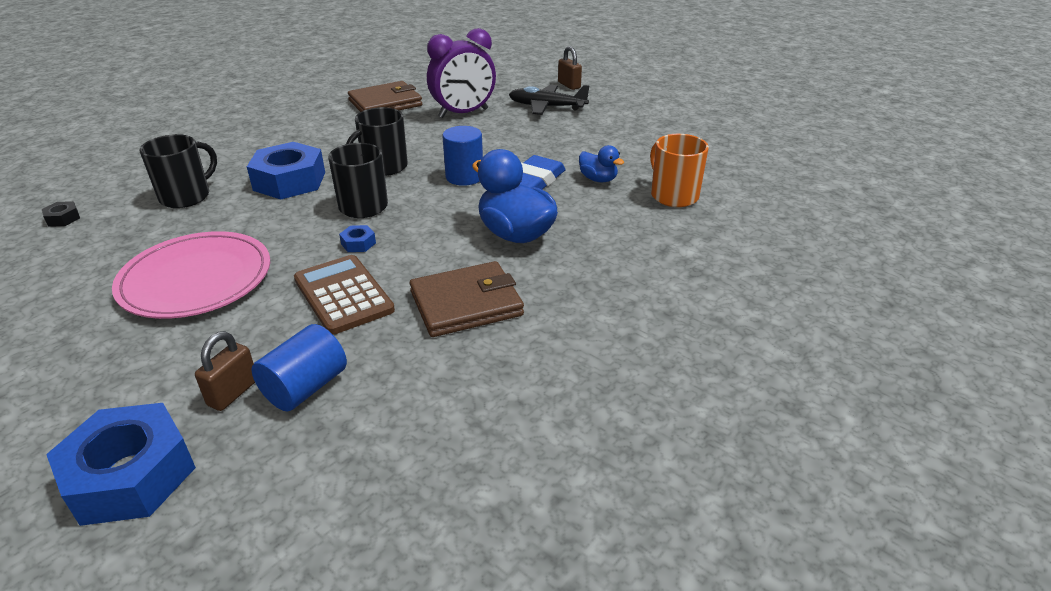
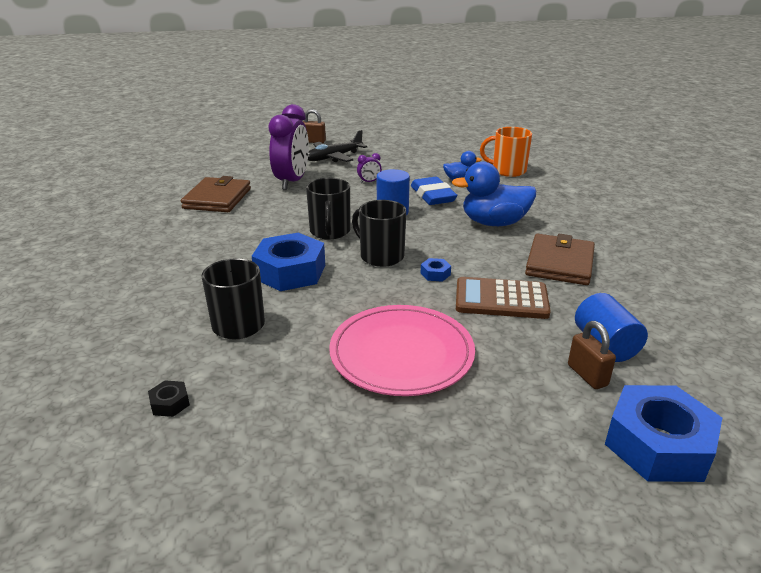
camera: 50 degrees left, 5 degrees down
none -> purple clock [357,153,382,183]

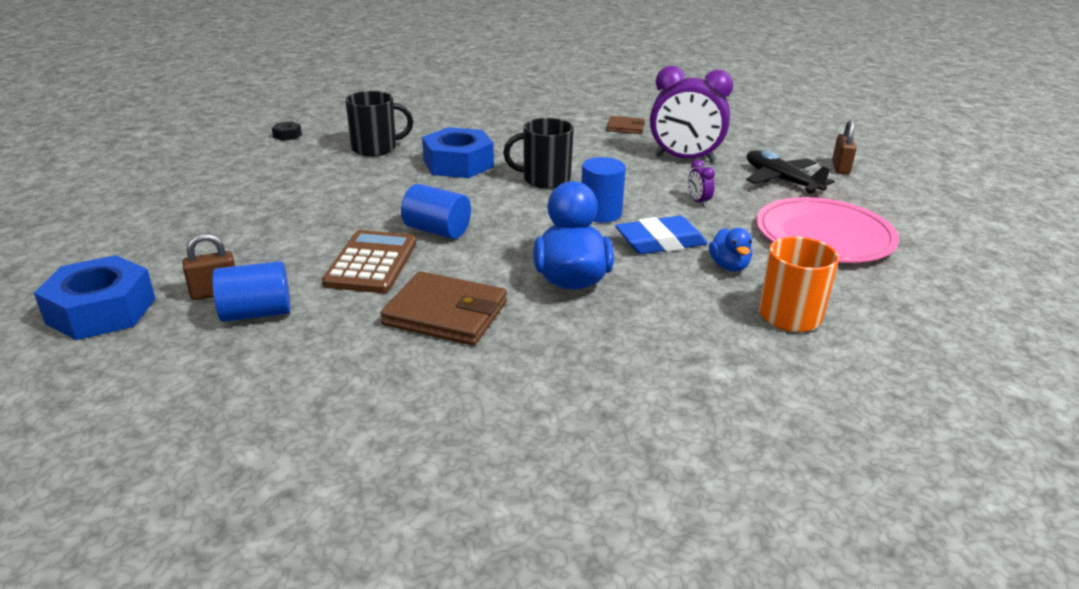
camera: 90 degrees right, 0 degrees up
brown wallet [181,176,251,212] -> brown wallet [607,116,645,134], size x0.54
pink plate [329,305,475,396] -> pink plate moved to [756,197,899,263]
black mug [352,200,406,267] -> none
blue nut [421,258,451,282] -> blue cylinder [401,184,471,239]

